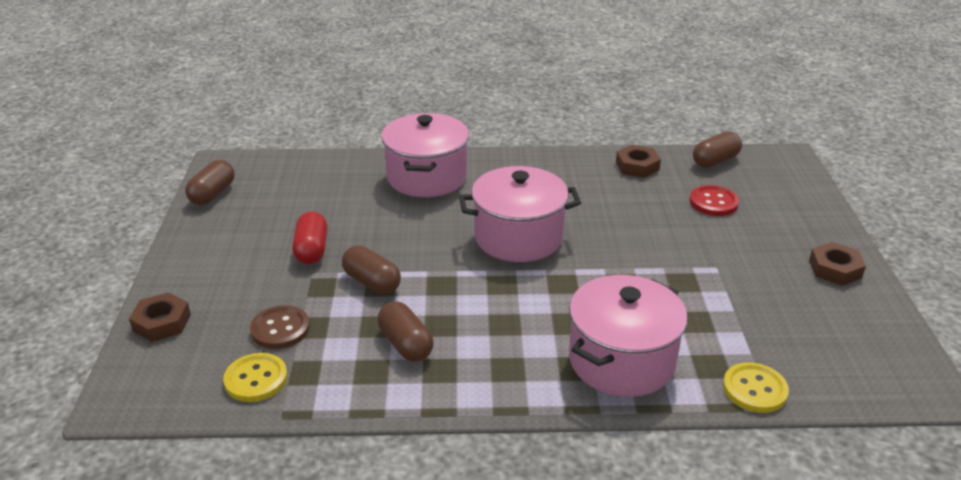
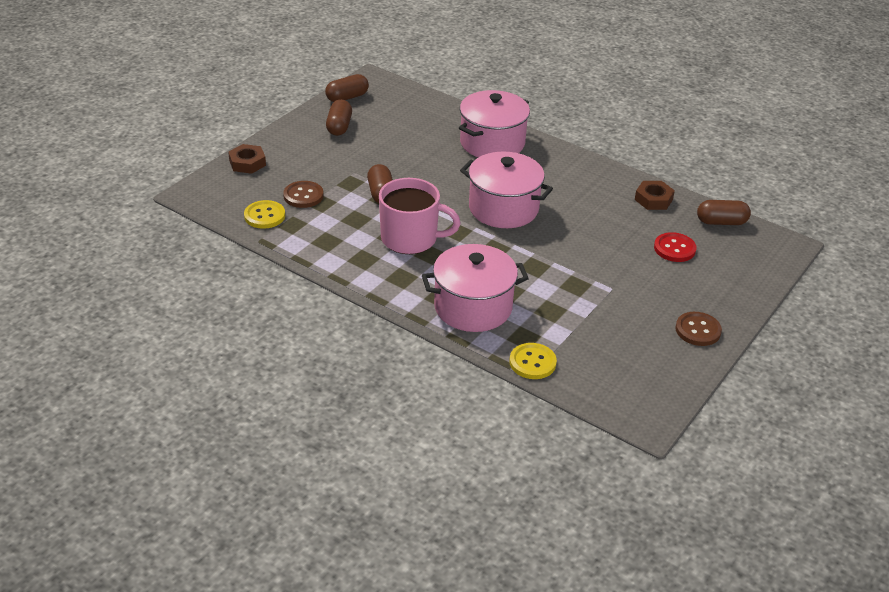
camera: 35 degrees right, 5 degrees up
red capsule [292,211,328,264] -> none
brown capsule [378,301,433,362] -> brown capsule moved to [326,99,352,136]
brown nut [809,242,866,286] -> brown button [675,312,722,346]
none -> pink mug [379,178,461,254]

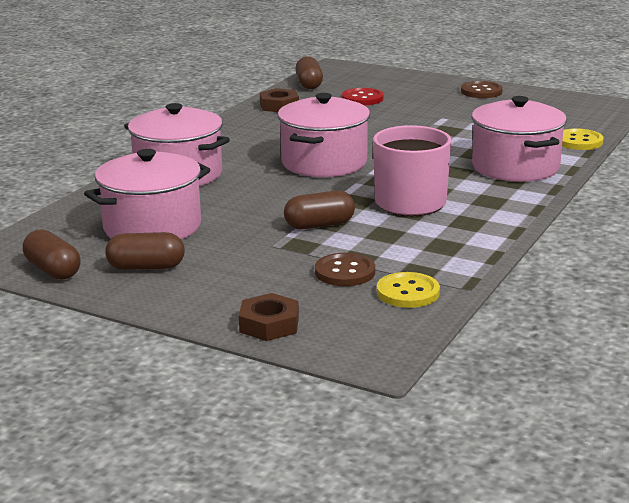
camera: 95 degrees left, 15 degrees down
none -> pink pot [84,149,211,240]

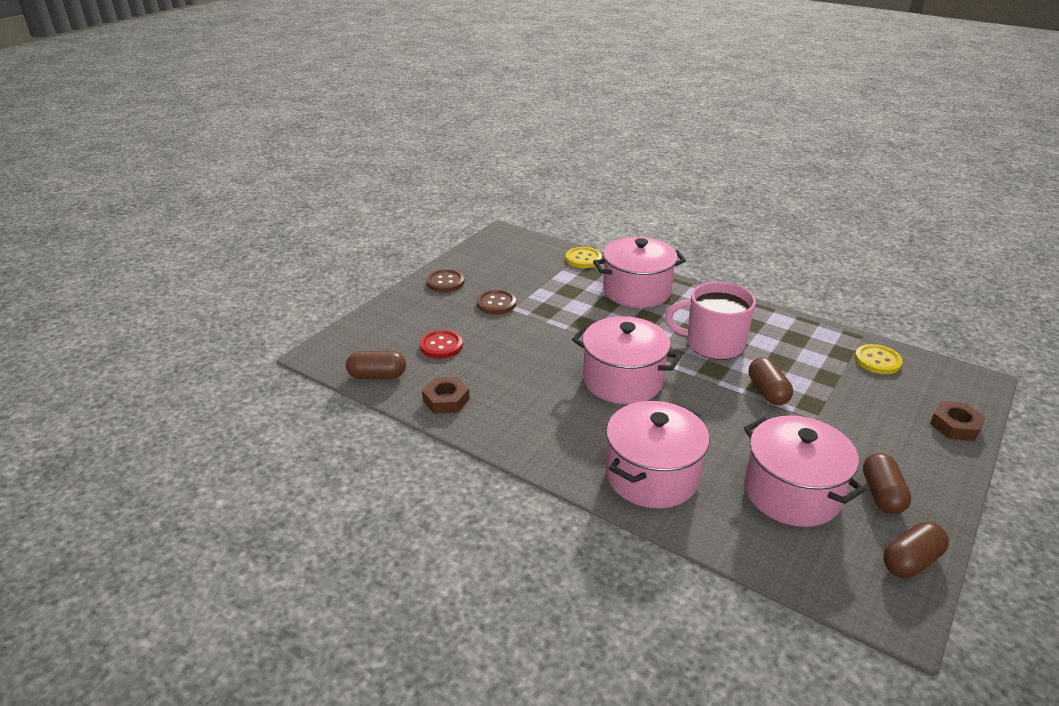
camera: 85 degrees left, 10 degrees up
brown button [315,253,375,286] -> brown button moved to [477,289,516,315]

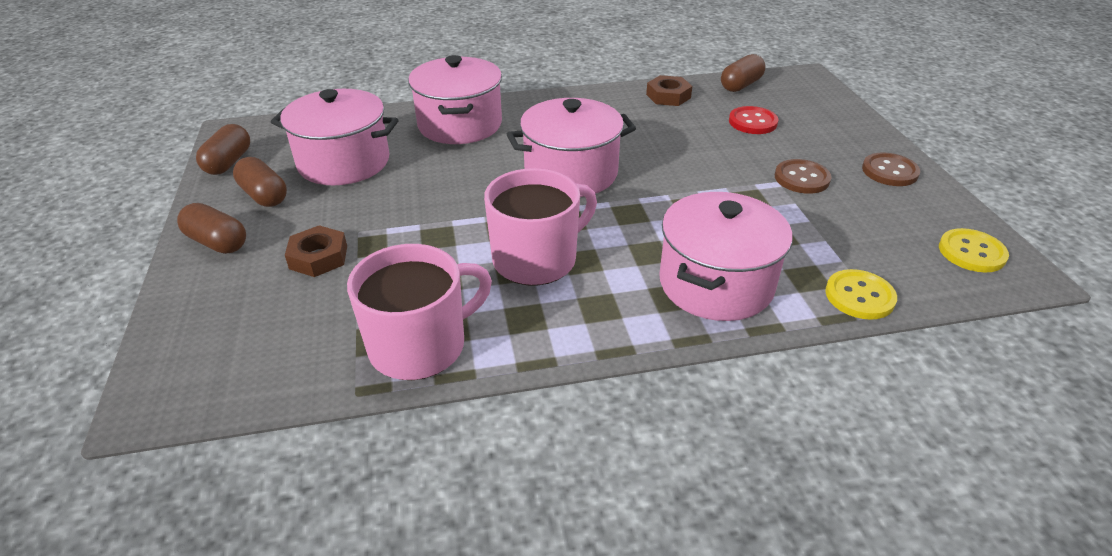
camera: 135 degrees right, 5 degrees up
brown capsule [749,357,793,405] -> brown capsule moved to [177,203,246,254]
yellow button [855,344,903,374] -> yellow button moved to [939,228,1009,272]
brown nut [930,401,986,441] -> brown nut moved to [285,225,347,277]
none -> pink mug [347,244,492,380]

